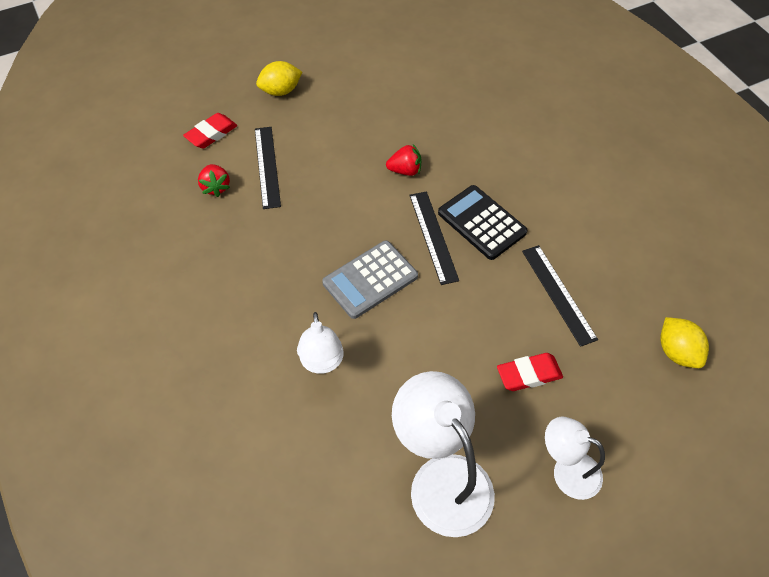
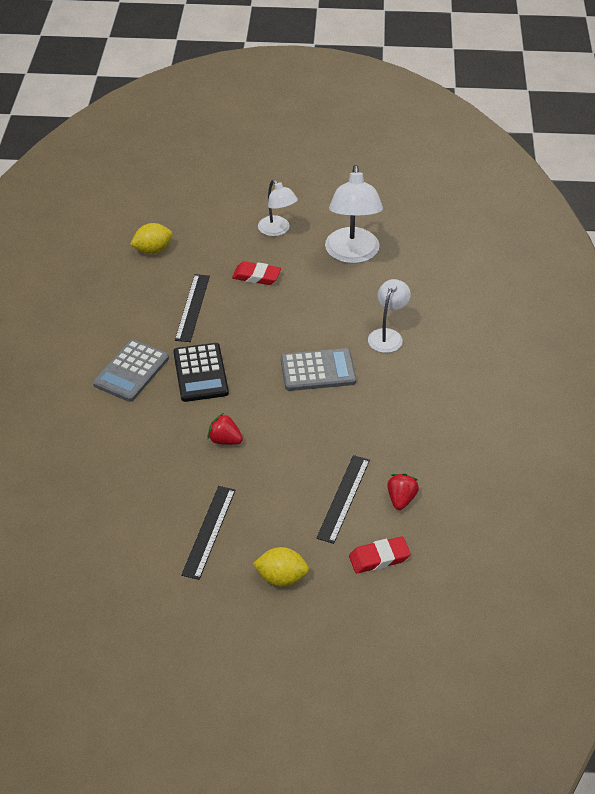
camera: 150 degrees left, 10 degrees down
black ruler [409,191,459,285] -> black ruler moved to [181,486,235,580]
yellow lemon [660,317,709,368] -> yellow lemon turned 60 degrees clockwise [130,223,172,254]
none -> grey calculator [93,339,169,402]

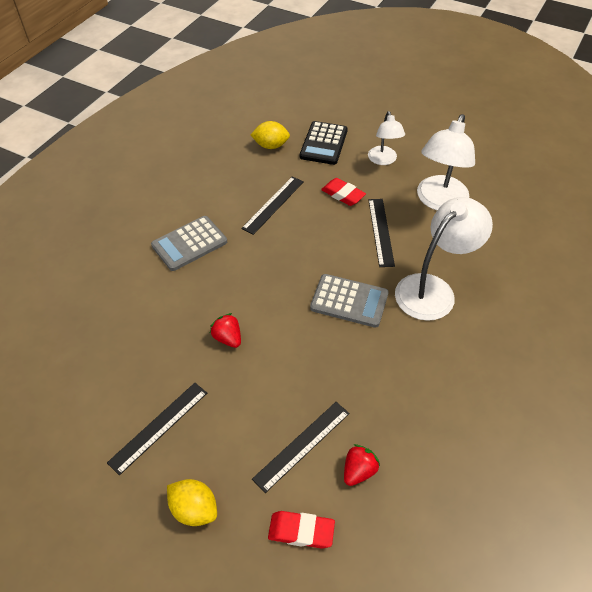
camera: 25 degrees right, 5 degrees up
black calculator [173,343,229,402] -> black calculator moved to [300,121,348,165]
white lamp [368,279,411,353] -> white lamp [395,197,493,321], size x1.69
none -> black ruler [368,199,395,267]

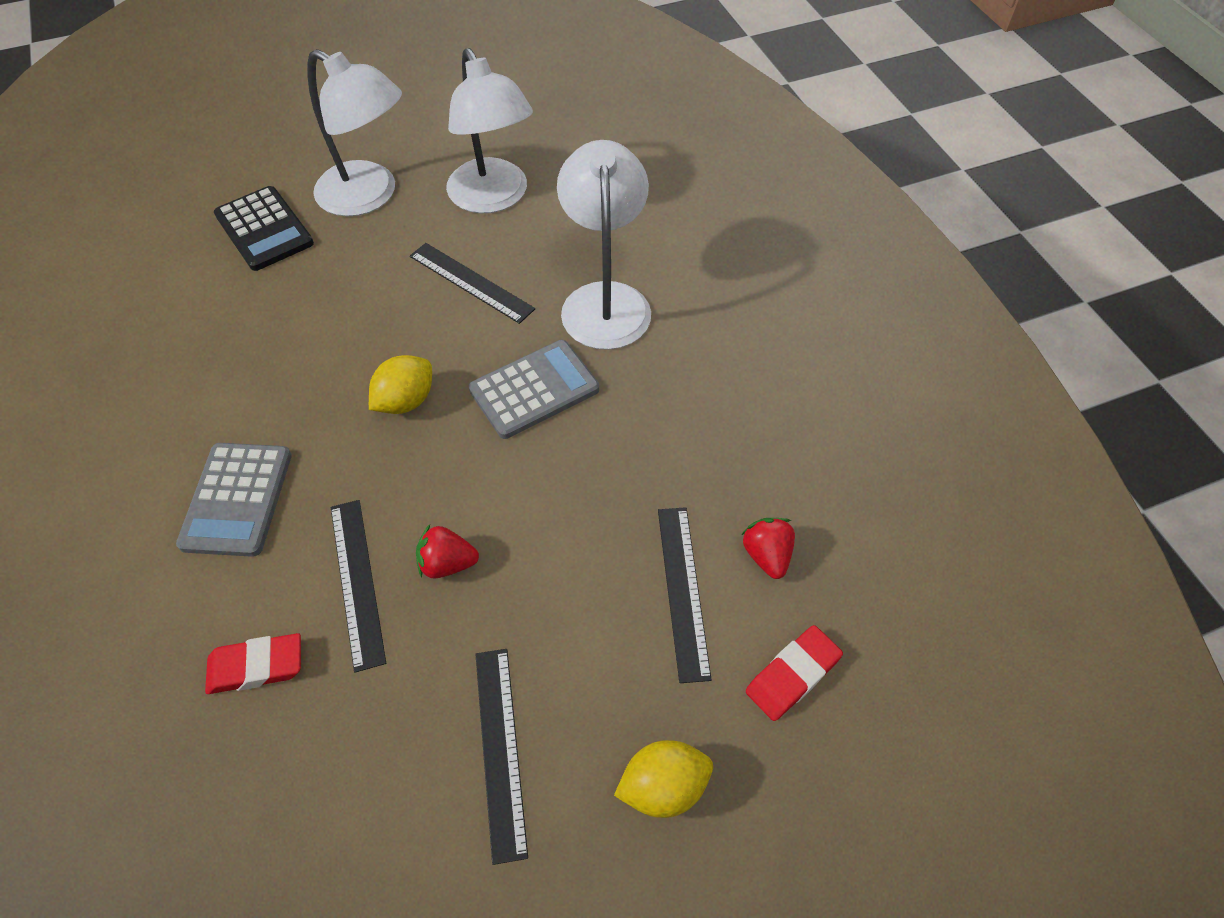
camera: 50 degrees left, 5 degrees up
black ruler [241,176,304,235] -> black ruler moved to [331,500,386,672]
yellow lemon [251,121,290,149] -> yellow lemon moved to [369,355,432,414]
red eraser [321,178,366,206] -> red eraser moved to [205,633,301,694]
white lamp [368,111,405,165] -> white lamp [307,49,402,216], size x1.69

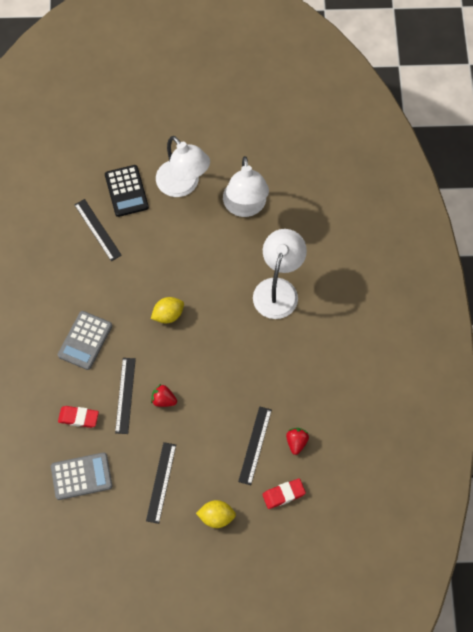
camera: 20 degrees right, 10 degrees up
black ruler [410,243,535,324] -> black ruler moved to [74,199,122,261]
grey calculator [469,340,599,439] -> grey calculator moved to [51,452,113,500]

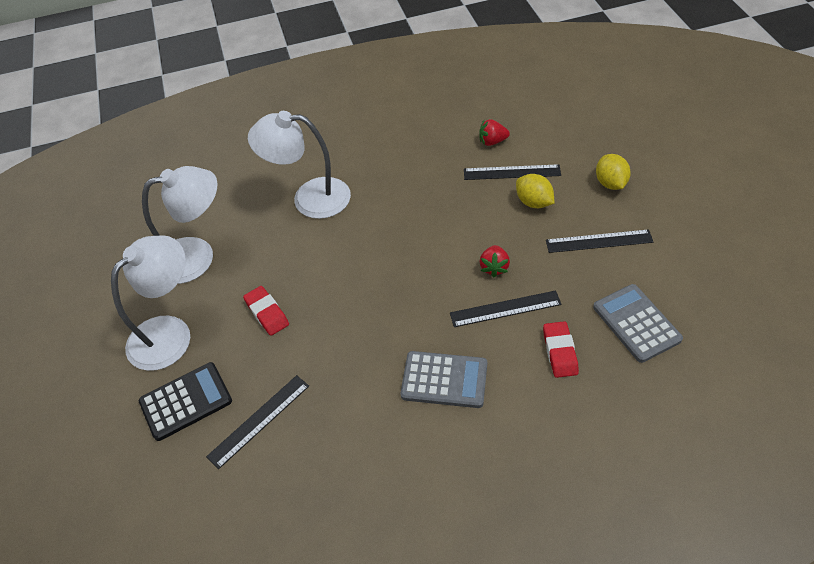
camera: 100 degrees left, 15 degrees down
yellow lemon [151,297,184,323] -> yellow lemon moved to [516,174,554,208]
red eraser [262,479,306,509] -> red eraser moved to [243,286,289,336]

